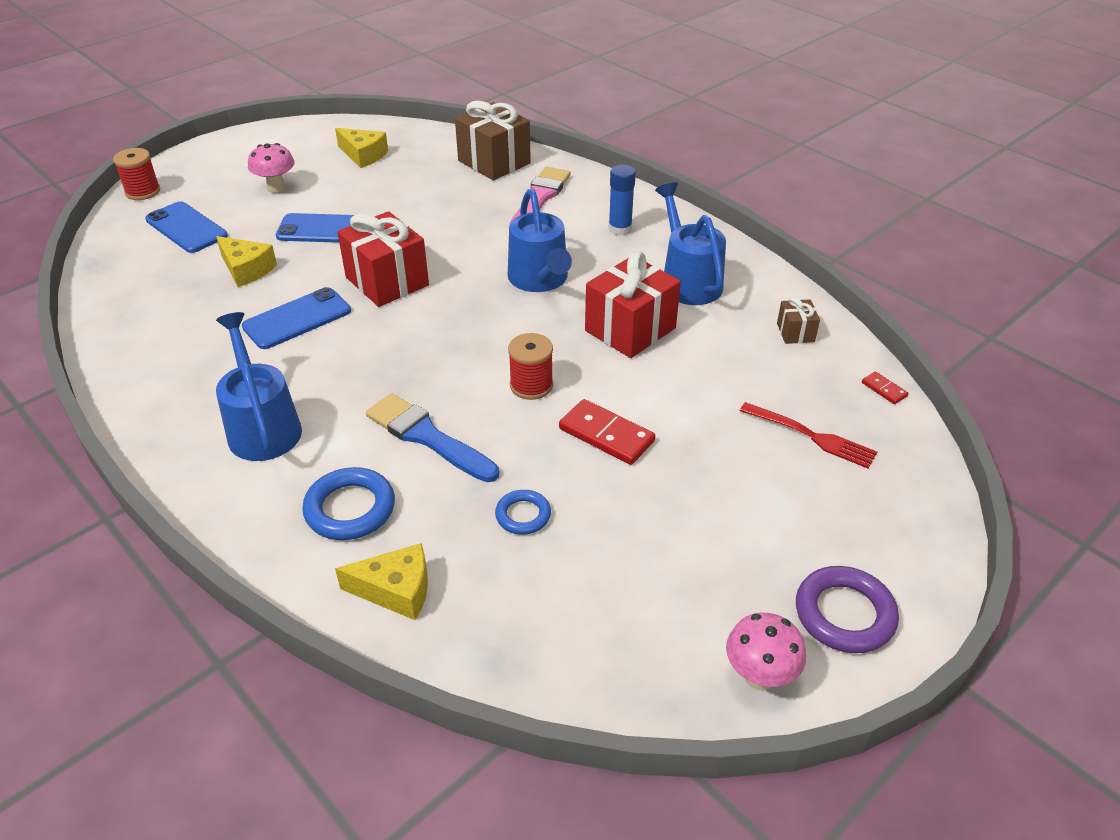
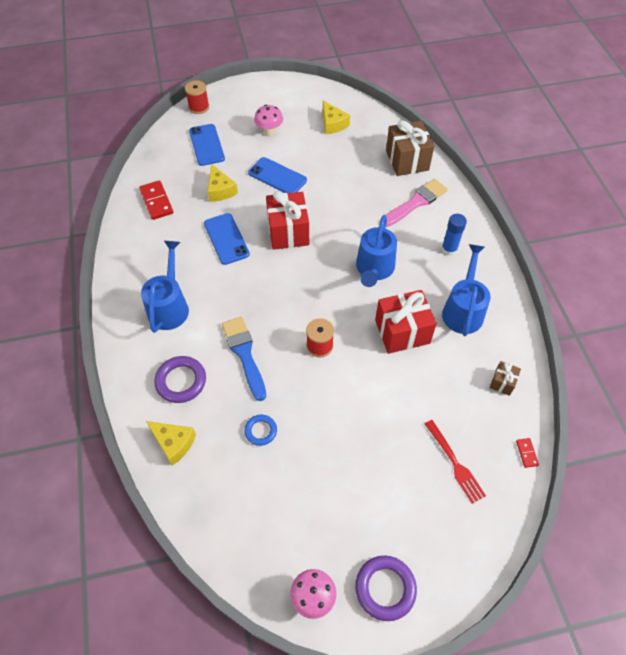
camera: 30 degrees right, 15 degrees up
blue phone [242,287,351,349] -> blue phone turned 75 degrees clockwise [204,213,250,265]
blue ring [302,467,395,540] -> purple ring [154,356,206,403]
red domino [559,399,655,465] -> red domino moved to [139,180,173,220]

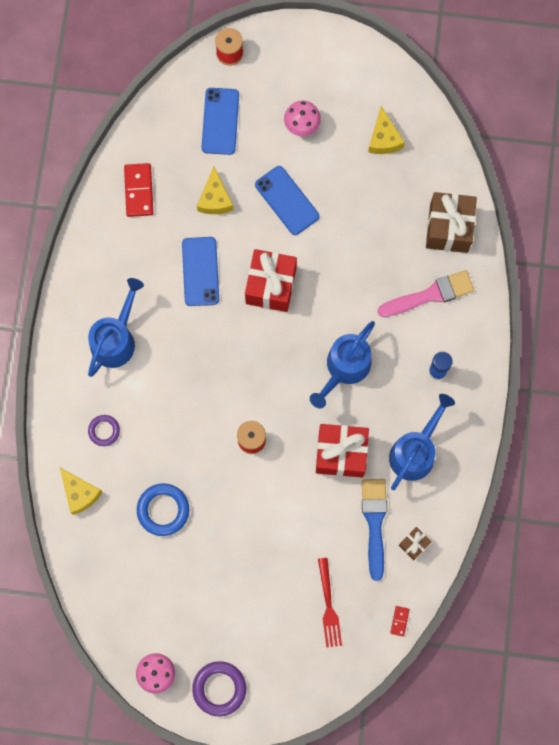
camera: 20 degrees right, 20 degrees up
purple ring [154,356,206,403] -> purple ring [88,415,120,446], size x0.61
blue brush [222,317,266,401] -> blue brush moved to [362,479,387,581]
blue ring [244,415,277,446] -> blue ring [137,483,189,536], size x1.64

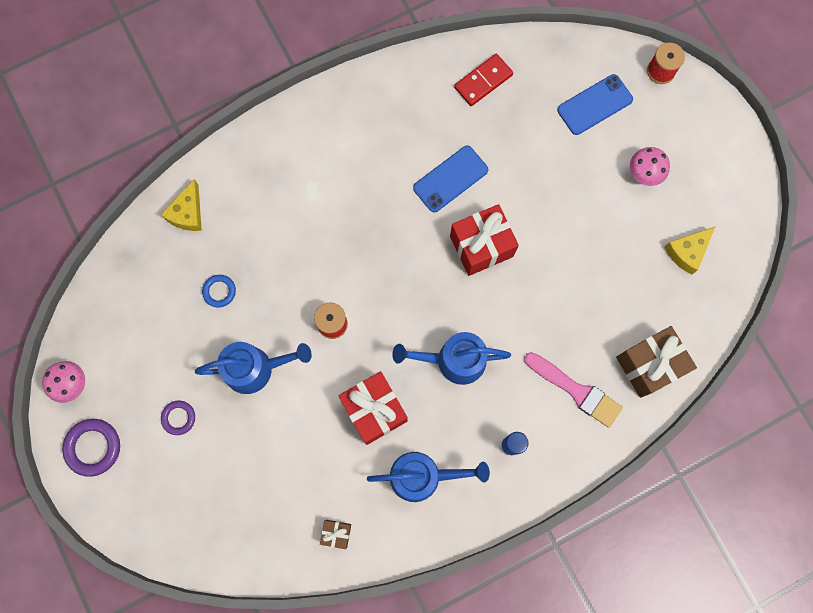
camera: 55 degrees right, 0 degrees up
blue watering can [88,278,144,377] -> blue watering can moved to [195,342,312,394]
purple ring [88,415,120,446] -> purple ring moved to [161,401,195,435]
blue ring [137,483,189,536] -> blue ring [202,275,236,308], size x0.61
yellow cheese [197,166,234,214] -> none
blue phone [255,166,319,235] -> none
red fork [318,558,342,648] -> none
blue brush [362,479,387,581] -> none
red domino [390,606,410,636] -> none

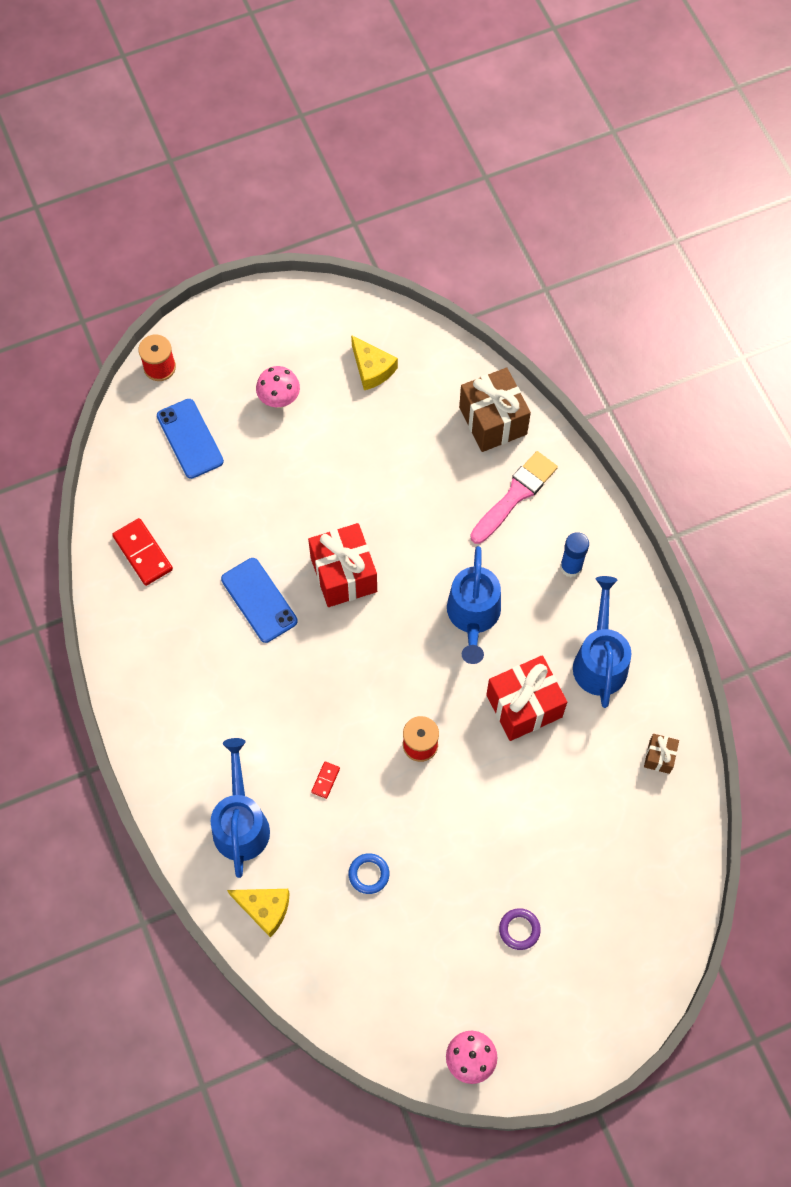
camera: 85 degrees left, 10 degrees down
purple ring [62,419,120,477] -> none
blue watering can [195,342,312,394] -> blue watering can moved to [211,738,270,878]
none -> red domino [311,761,340,799]

